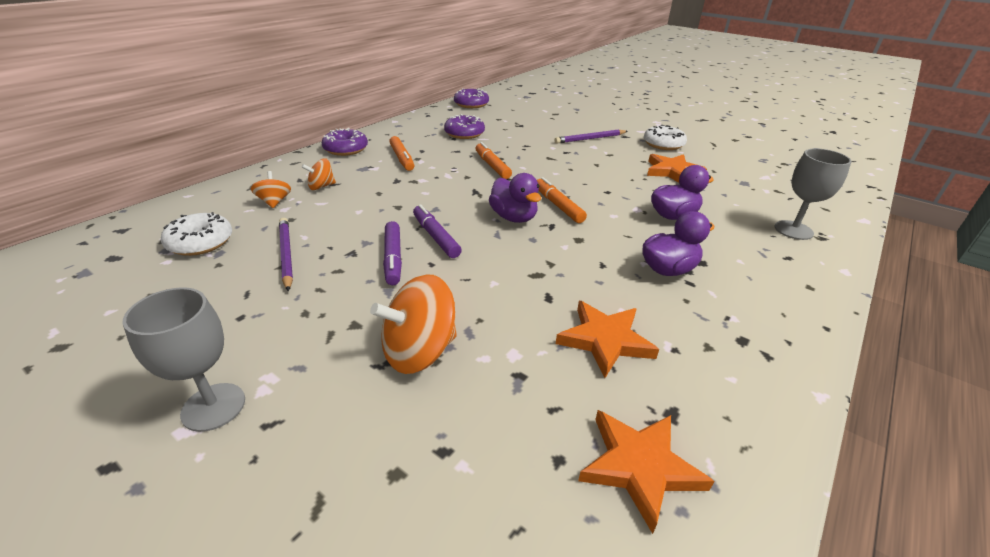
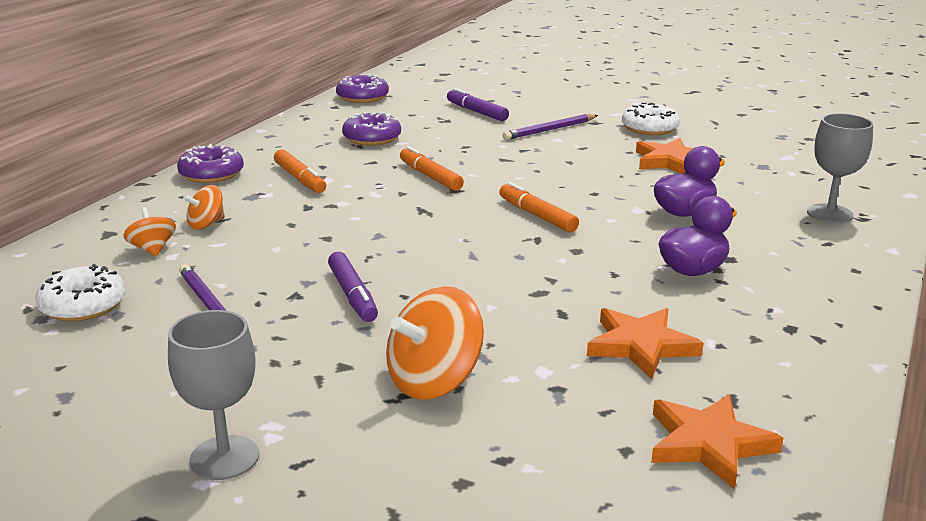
camera: 10 degrees left, 10 degrees down
purple marker [413,204,462,258] -> purple marker moved to [447,88,509,121]
purple duck [489,173,541,223] -> none

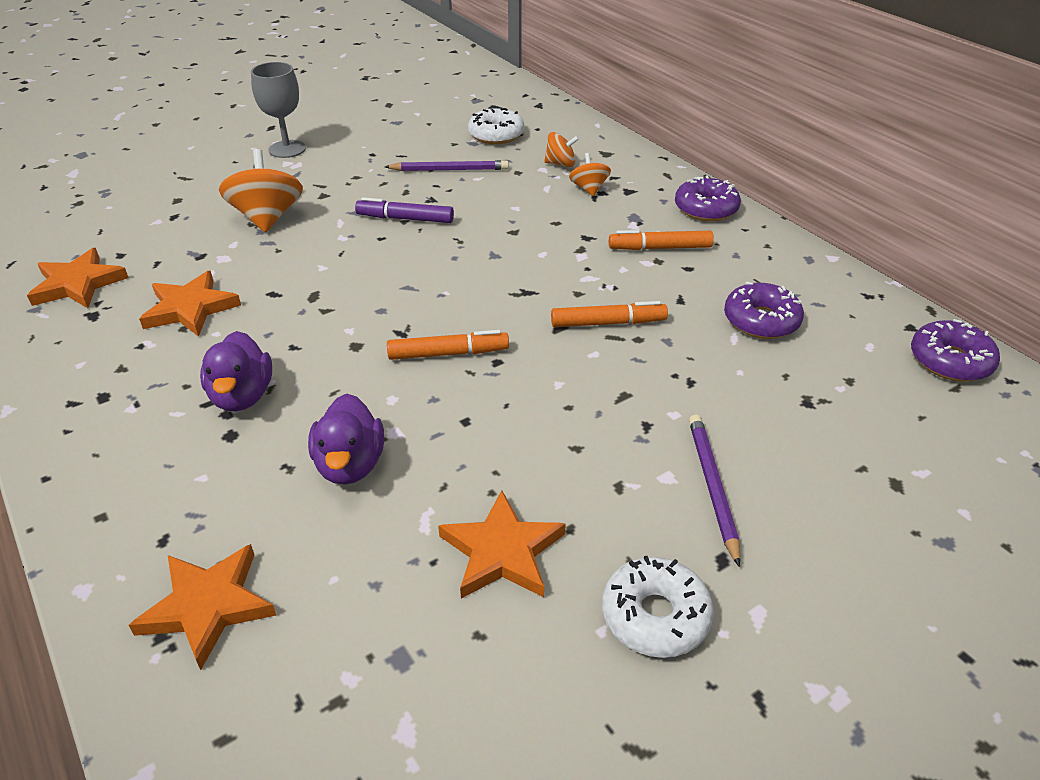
camera: 120 degrees right, 15 degrees up
purple marker [447,88,509,121] -> none
grey goblet [807,113,873,223] -> orange star [129,544,276,670]

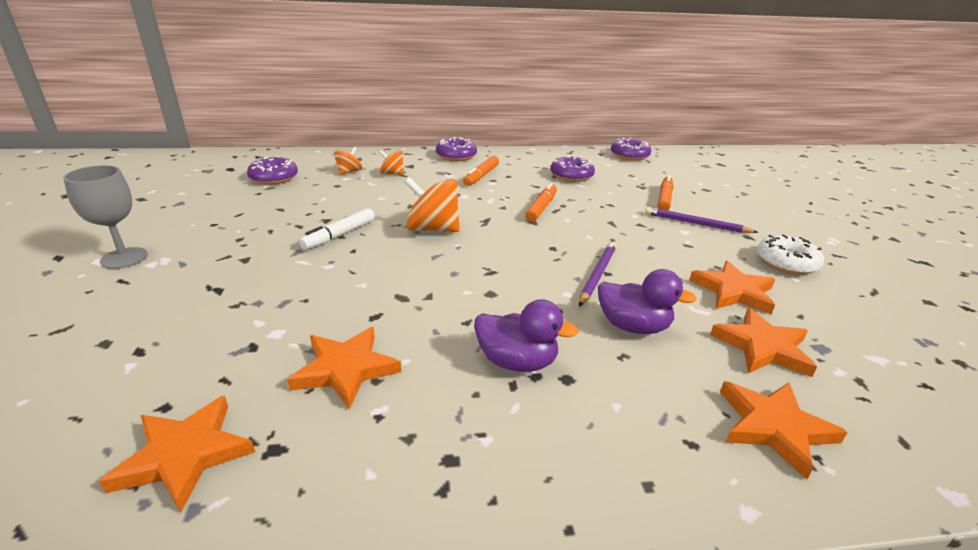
camera: 65 degrees left, 10 degrees down
orange spinning top [219,149,303,233] -> orange spinning top moved to [404,177,460,232]
purple marker [355,197,454,223] -> white marker [299,208,375,250]
purple pencil [385,160,509,171] -> purple pencil moved to [579,242,616,307]
orange marker [387,330,509,360] -> orange marker moved to [658,175,673,211]
white donut [468,107,524,144] -> purple donut [247,156,298,185]
none -> orange star [710,308,817,377]

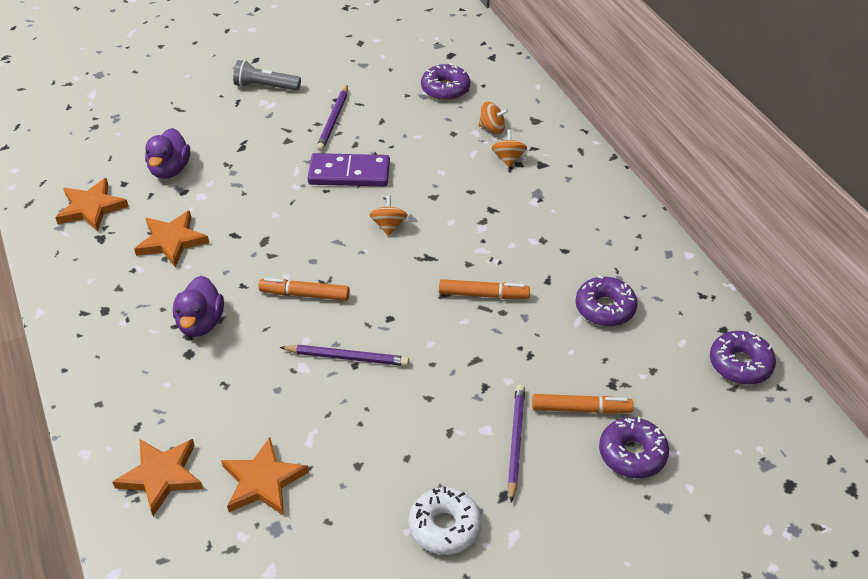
camera: 75 degrees right, 15 degrees up
grey goblet [63,165,148,269] -> grey flashlight [233,60,301,91]
white marker [299,208,375,250] -> purple domino [308,153,390,187]
orange spinning top [404,177,460,232] -> orange spinning top [369,195,408,236], size x0.55
purple donut [436,137,477,161] -> purple donut moved to [599,417,669,478]
orange marker [463,156,499,186] -> orange marker moved to [259,278,350,301]
purple duck [598,269,697,334] -> purple duck moved to [145,128,190,179]
orange star [689,260,775,315] -> none
none -> purple pencil [316,85,348,151]

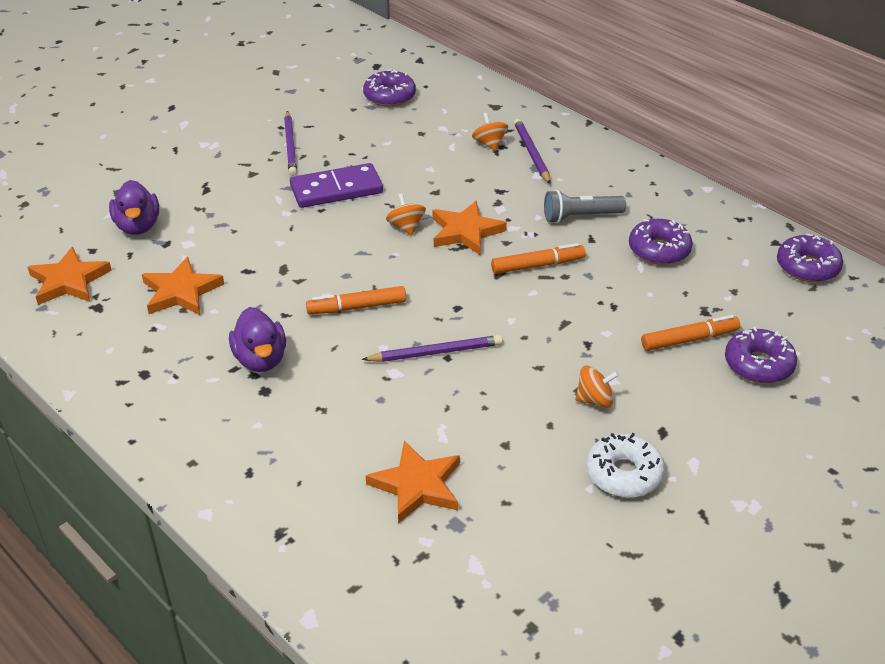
camera: 20 degrees left, 5 degrees down
orange star [113,439,203,516] -> orange star moved to [432,201,507,255]
grey flashlight [233,60,301,91] -> grey flashlight moved to [544,190,626,223]
orange spinning top [479,102,508,134] -> orange spinning top moved to [575,366,619,408]
purple pencil [507,385,525,502] -> purple pencil moved to [514,119,551,184]

